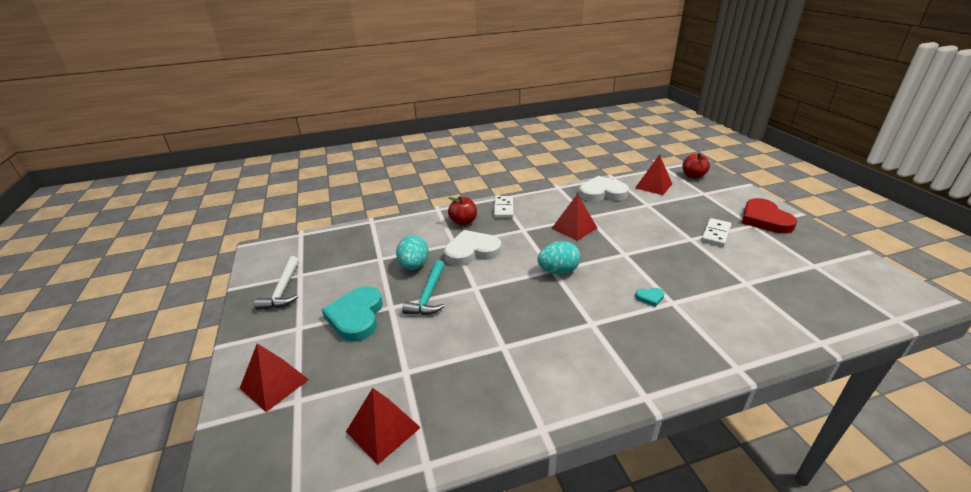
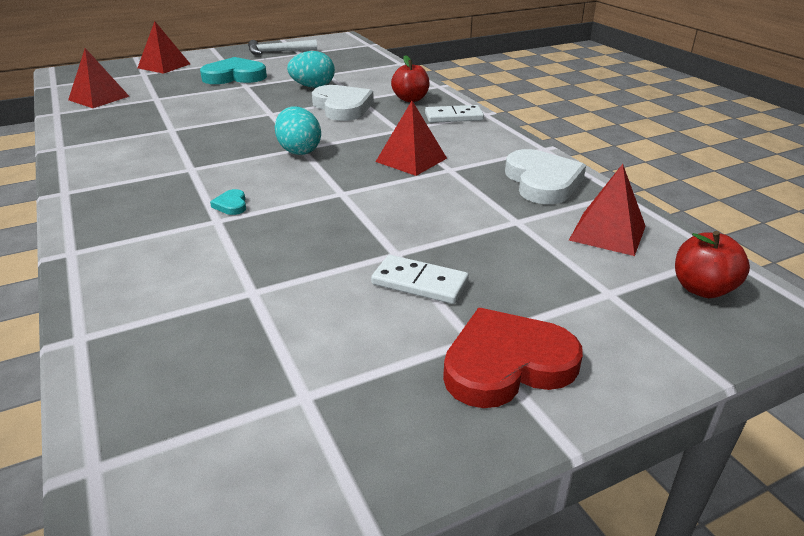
camera: 80 degrees right, 0 degrees up
turquoise hammer [402,260,445,315] -> none

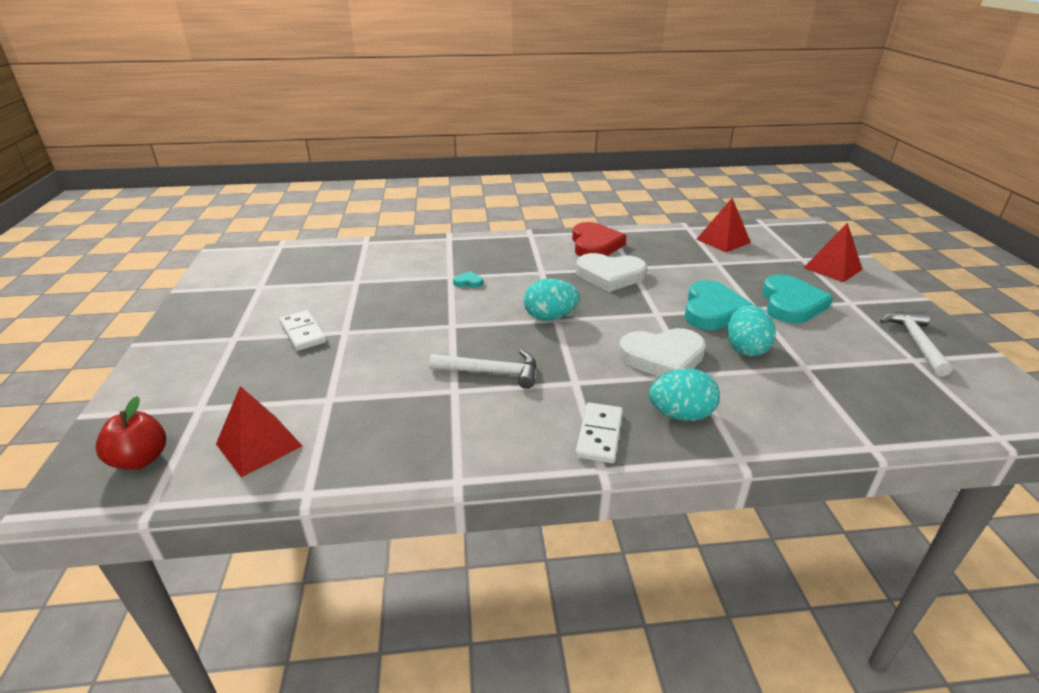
camera: 110 degrees right, 0 degrees up
white domino [371,255,469,304] -> white domino turned 75 degrees counterclockwise [279,310,327,351]
red pyramid [376,101,447,176] -> white hammer [429,350,536,389]
red apple [391,55,430,102] -> turquoise egg [649,368,720,421]
red heart [443,308,583,408] -> red heart moved to [572,222,627,256]
white heart [505,149,586,204] -> white heart moved to [576,253,647,292]
none -> turquoise heart [685,280,753,330]

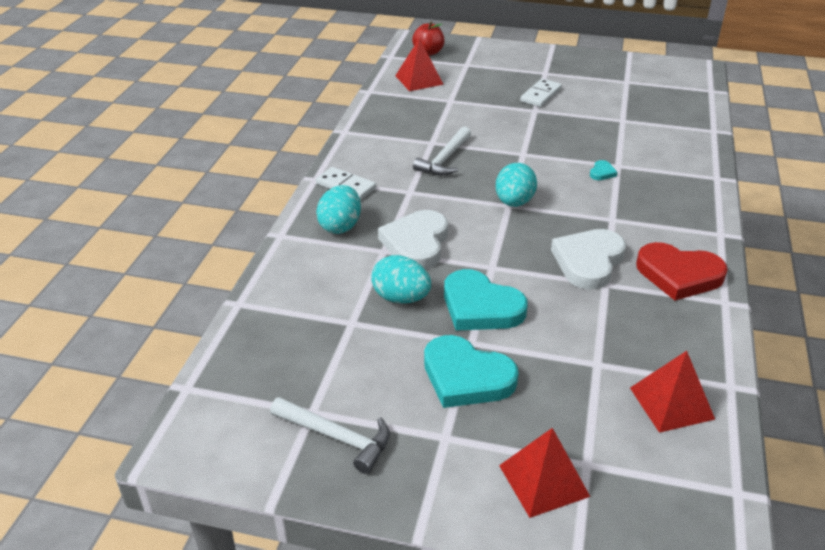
camera: 110 degrees right, 5 degrees up
white domino [279,310,327,351] -> white domino turned 45 degrees counterclockwise [520,79,562,107]

